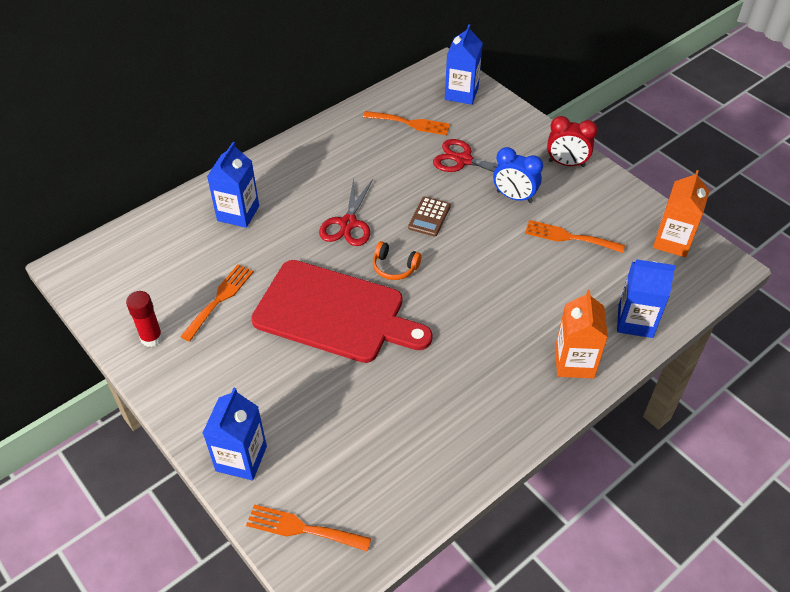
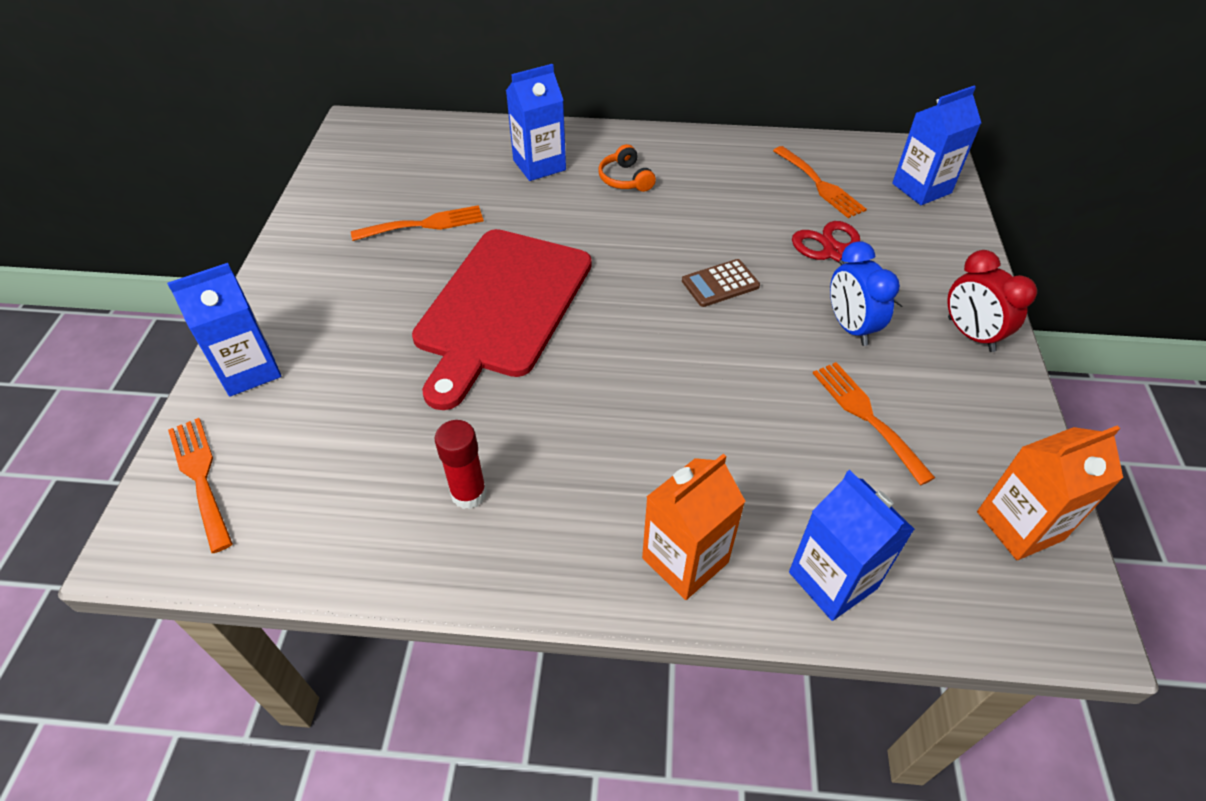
camera: 45 degrees right, 0 degrees up
red glue stick [126,291,163,347] -> red glue stick moved to [435,420,487,509]
red cutting board [251,260,433,363] -> red cutting board turned 45 degrees clockwise [412,229,592,410]
red scissors [319,178,373,246] -> none
orange headphones [373,241,422,280] -> orange headphones moved to [599,144,656,192]

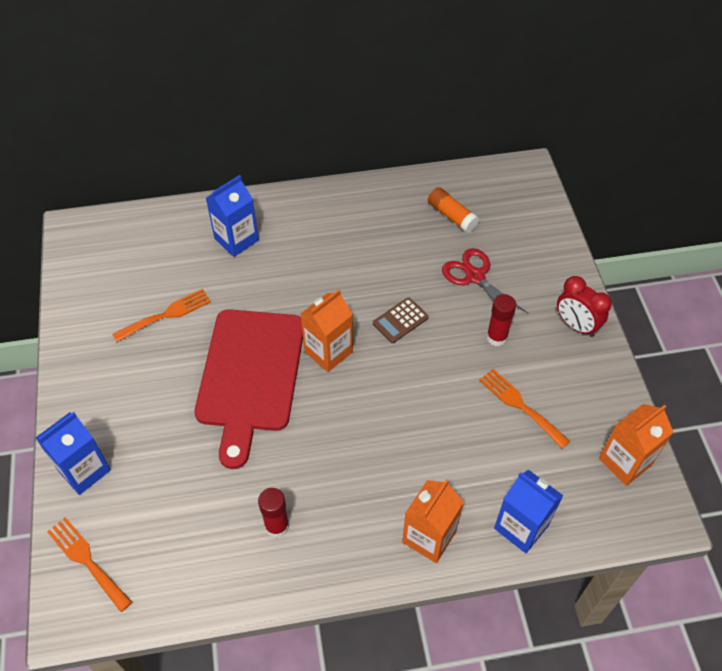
camera: 15 degrees left, 5 degrees up
orange headphones [599,144,656,192] -> none
orange fork [773,146,867,218] -> orange glue stick [428,187,479,233]
blue clock [830,241,900,346] -> red glue stick [486,294,516,346]
blue carton [892,86,981,205] -> none
none -> orange carton [301,289,353,372]

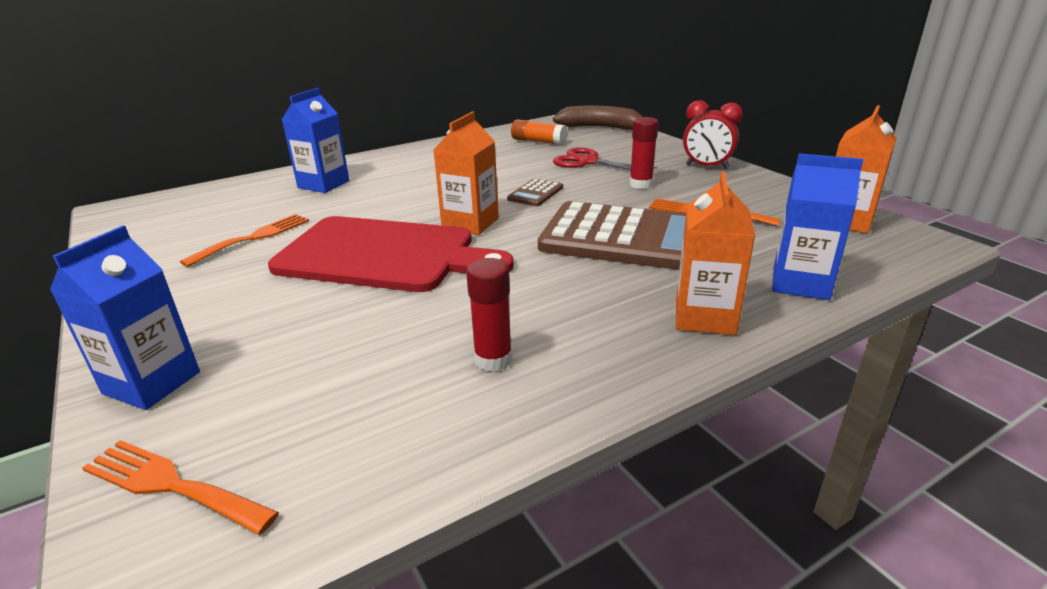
camera: 20 degrees left, 25 degrees down
red cutting board [194,309,303,469] -> red cutting board turned 60 degrees counterclockwise [268,216,514,292]
none -> brown calculator [538,201,686,270]
none -> brown banana [553,106,642,130]

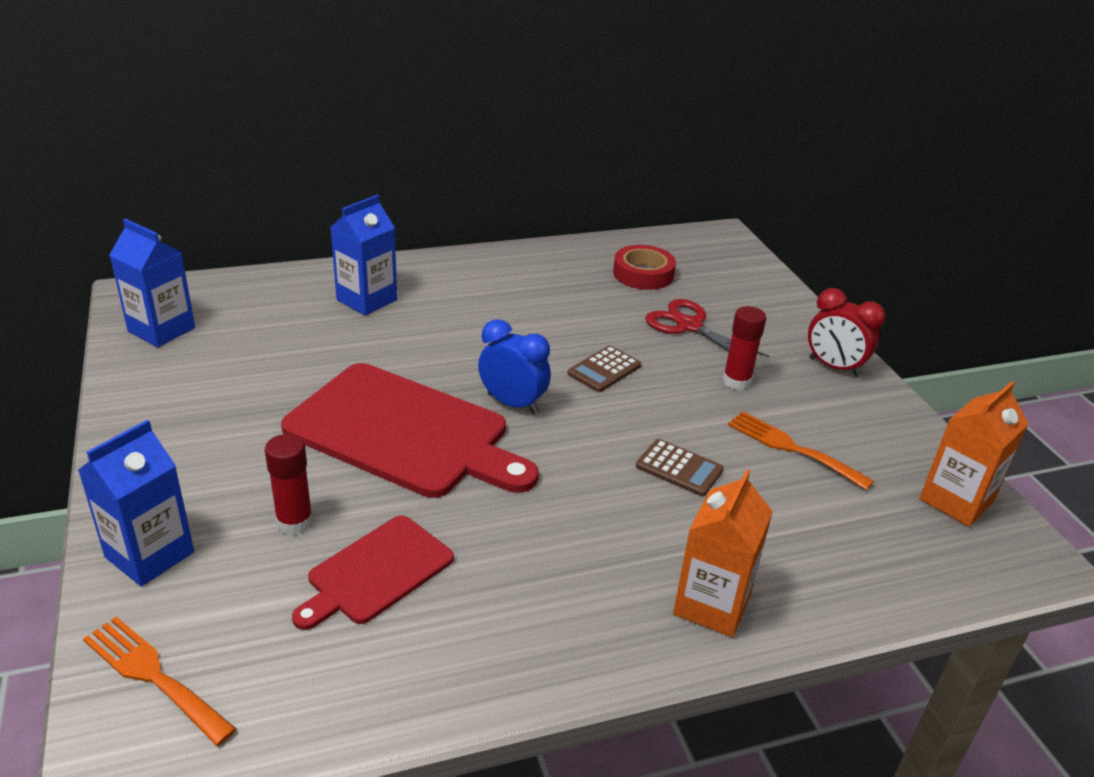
camera: 10 degrees right, 5 degrees up
orange fork [180,214,309,267] -> none
orange carton [434,112,499,235] -> blue clock [478,319,551,414]
red glue stick [466,258,513,372] -> red glue stick moved to [265,434,313,535]
orange glue stick [511,119,567,145] -> red tape [613,245,676,290]
brown calculator [538,201,686,270] -> brown calculator [636,439,724,496], size x0.41
brown banana [553,106,642,130] -> none
blue carton [772,154,863,300] -> blue carton moved to [110,219,195,347]
none -> red cutting board [292,515,454,630]

